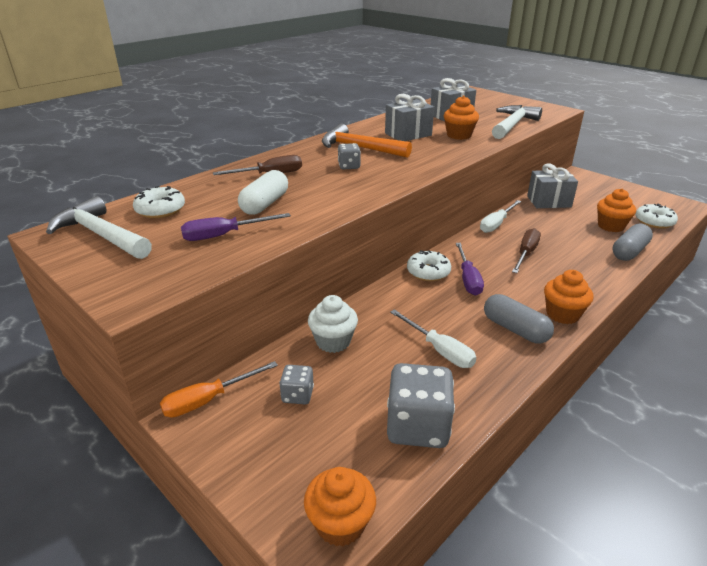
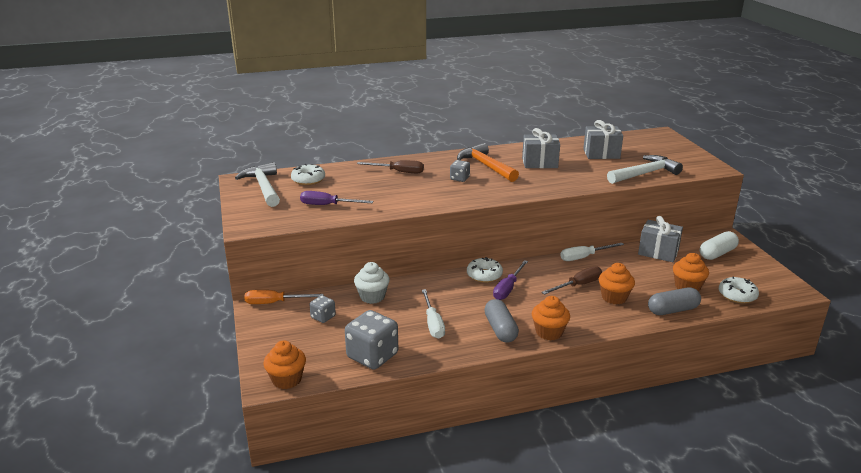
camera: 30 degrees right, 5 degrees down
white capsule [238,170,288,215] -> white capsule moved to [700,231,739,260]
orange cupcake [444,96,479,140] -> orange cupcake moved to [599,263,635,305]

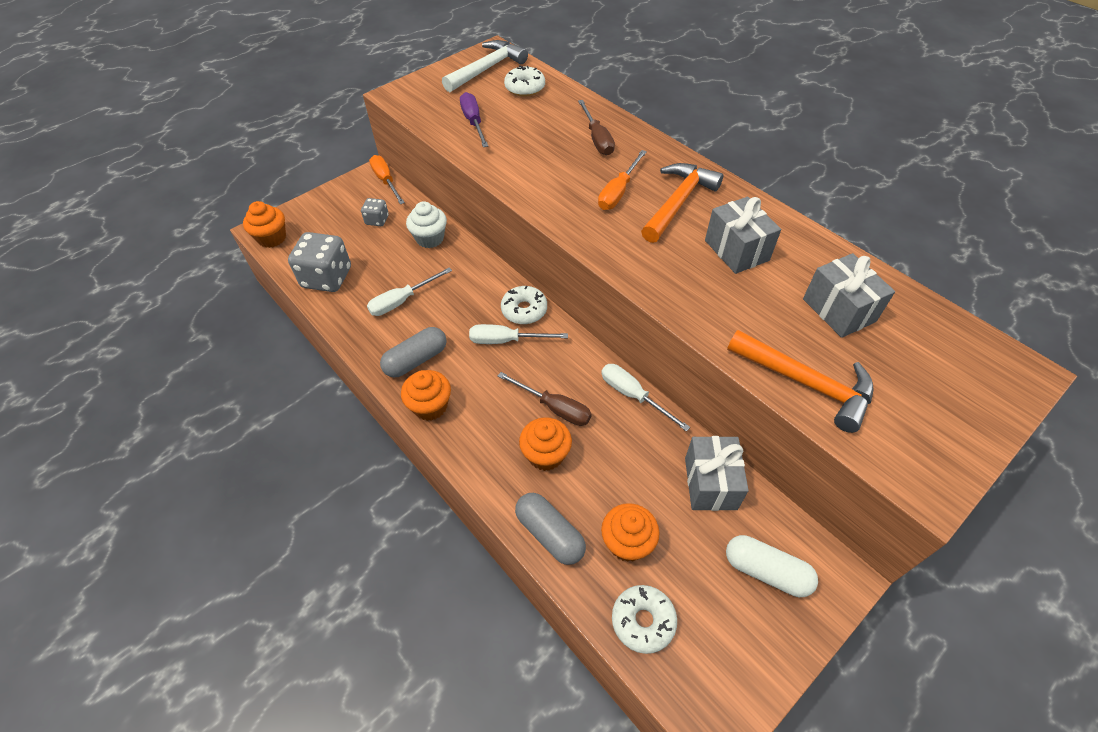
camera: 65 degrees right, 25 degrees up
grey dice [450,160,470,182] -> orange screwdriver [598,150,647,210]
purple screwdriver [493,260,528,300] -> white screwdriver [469,324,568,344]
white hammer [607,155,683,184] -> orange hammer [727,330,874,433]

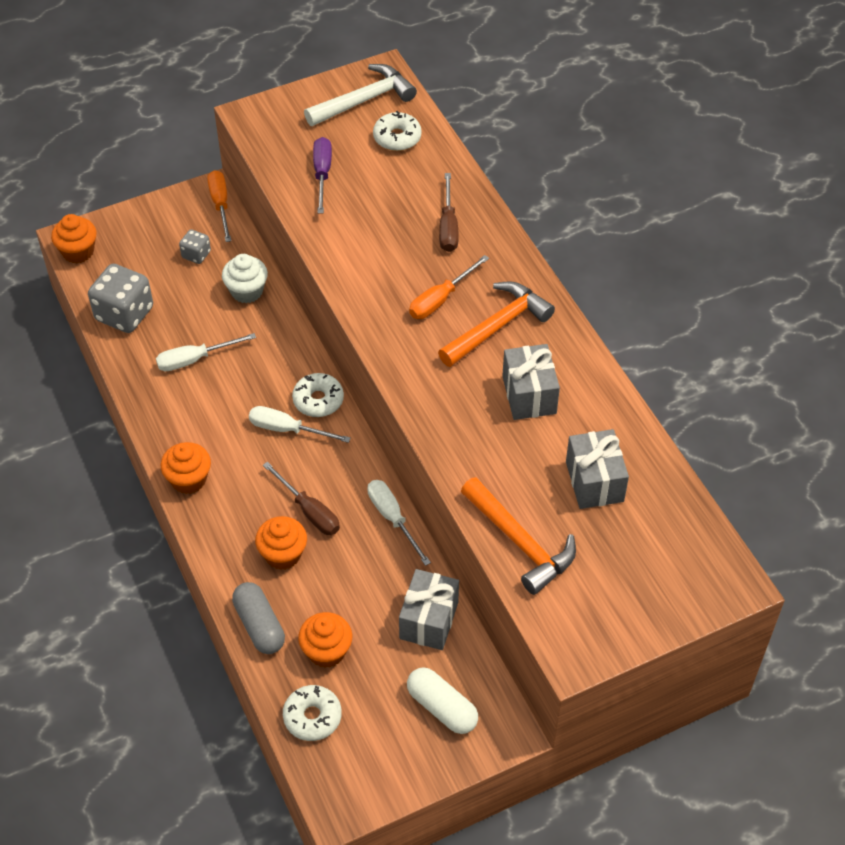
camera: 15 degrees right, 0 degrees up
grey capsule [380,327,447,377] -> none

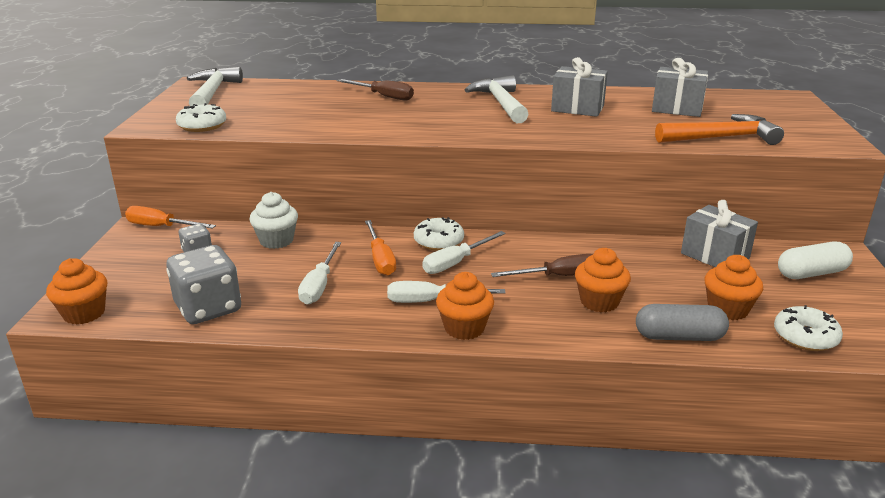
camera: 60 degrees left, 25 degrees down
purple screwdriver [313,137,332,214] -> none
white screwdriver [367,480,431,566] -> white screwdriver moved to [387,281,506,303]
white donut [373,111,422,151] -> white donut moved to [176,103,226,132]
orange screwdriver [409,255,489,319] -> orange screwdriver moved to [365,220,396,276]
orange hammer [438,281,555,367] -> white hammer [465,75,529,123]

